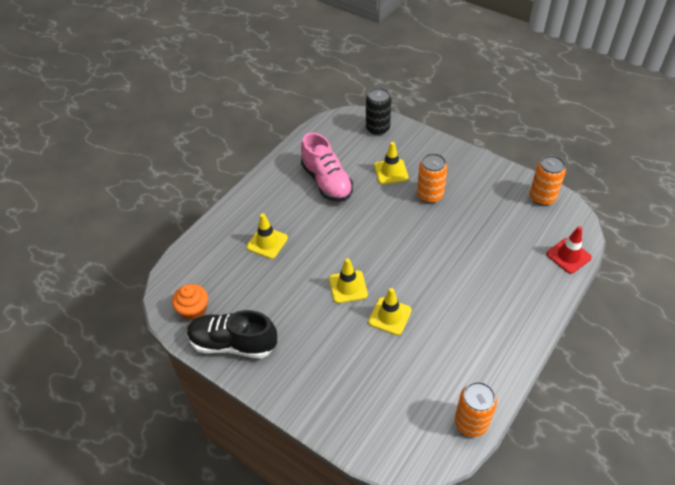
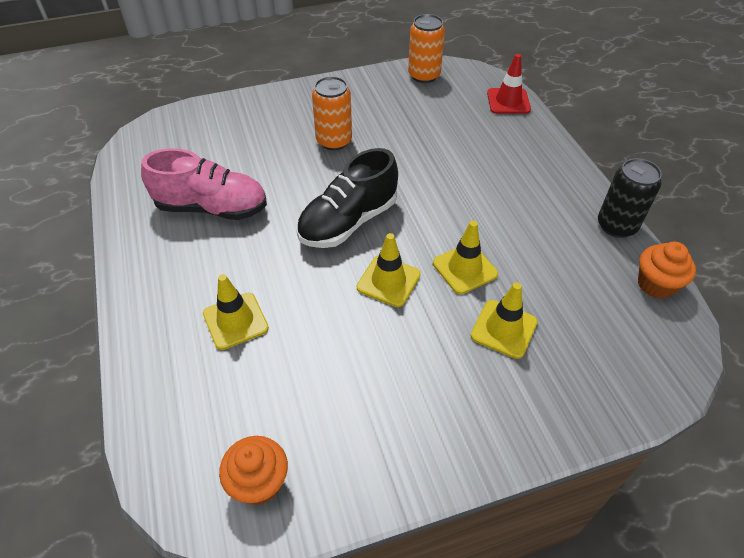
camera: 55 degrees left, 0 degrees up
black shoe [187,310,277,358] -> black shoe moved to [296,148,398,248]
black can [366,88,391,135] -> black can moved to [598,158,662,238]
yellow traffic cone [374,142,409,184] -> yellow traffic cone moved to [471,282,538,359]
orange can [455,381,497,437] -> orange cupcake [638,242,696,299]

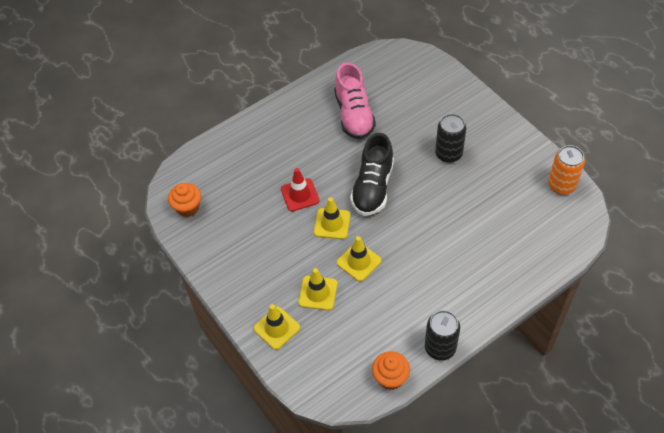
camera: 75 degrees right, 5 degrees up
yellow traffic cone [203,274,269,350] -> yellow traffic cone moved to [253,304,300,350]
black shoe [296,148,398,248] -> black shoe turned 105 degrees counterclockwise [350,133,394,216]
orange can [312,76,352,150] -> black can [435,114,466,163]
red traffic cone [487,54,531,114] -> red traffic cone moved to [281,168,319,211]

